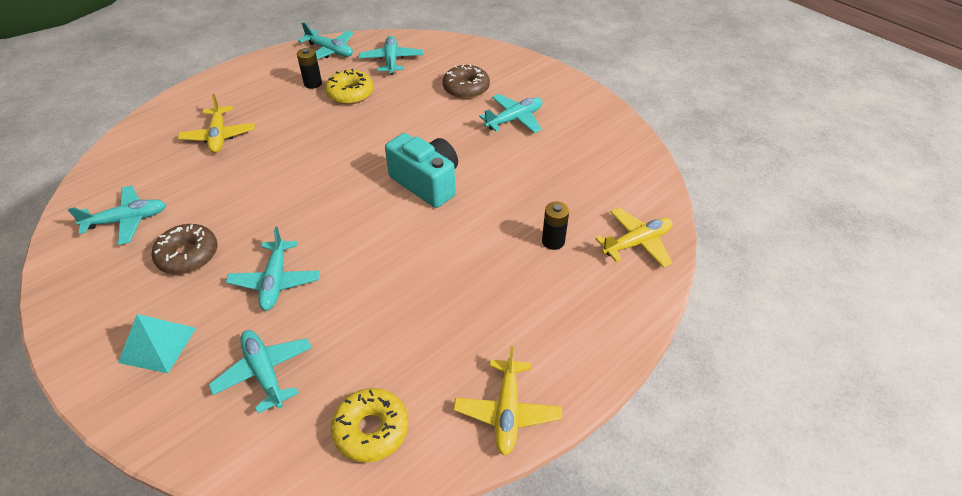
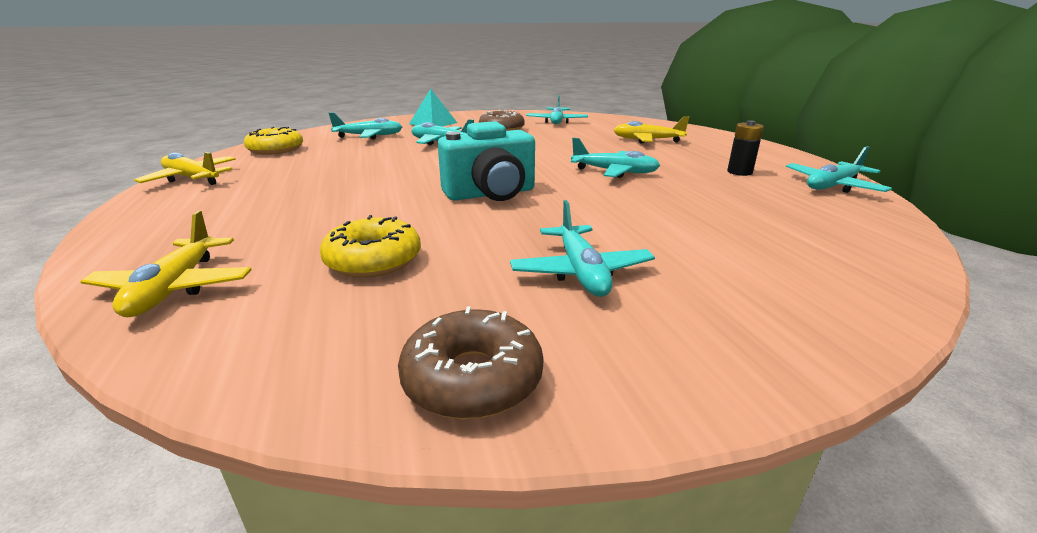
camera: 115 degrees right, 20 degrees down
yellow donut [325,69,374,104] -> yellow donut moved to [320,215,421,278]
turquoise plane [359,36,423,75] -> turquoise plane moved to [571,138,660,178]
brown donut [443,64,490,99] -> brown donut moved to [398,306,544,419]
black battery [542,202,569,250] -> none

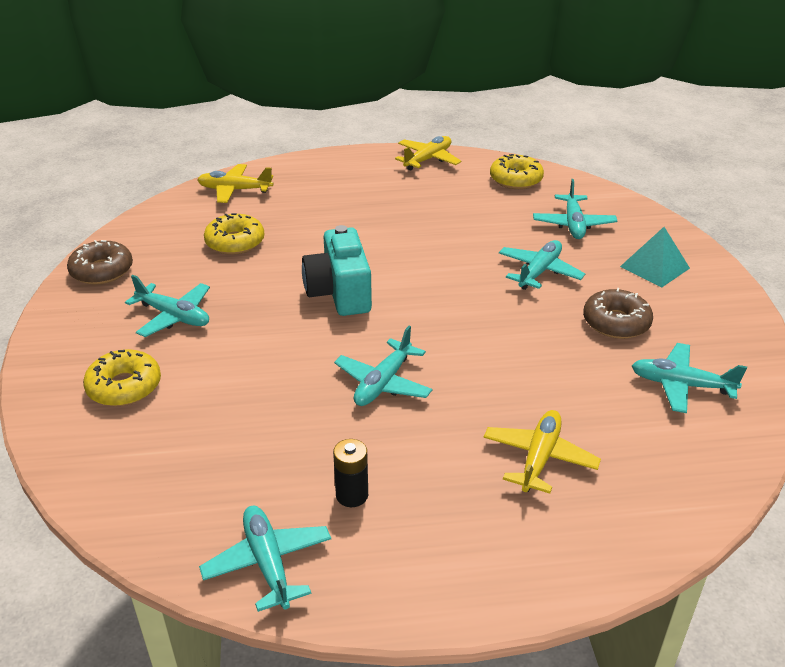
camera: 100 degrees right, 10 degrees up
turquoise plane [510,200,655,297] -> turquoise plane turned 150 degrees counterclockwise [125,275,210,337]
none -> yellow donut [83,349,161,406]

